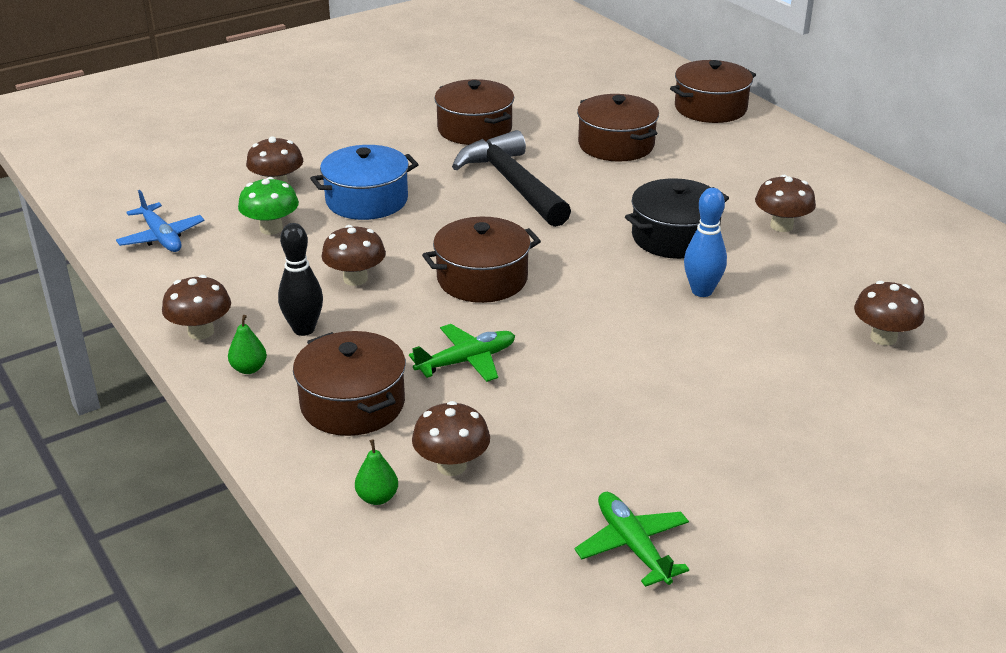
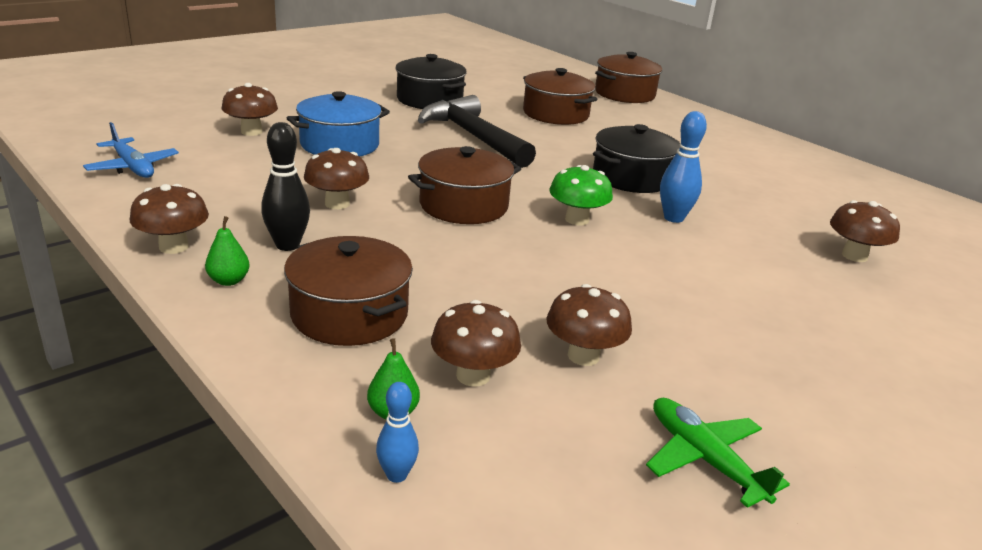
camera: 10 degrees left, 5 degrees down
green mushroom [238,177,299,235] -> green mushroom moved to [550,165,613,225]
green plane [409,324,515,382] -> none
brown pot [434,79,514,145] -> black pot [395,54,467,109]
brown mushroom [755,175,816,232] -> brown mushroom moved to [547,284,632,366]
none -> blue bowling pin [376,382,419,483]

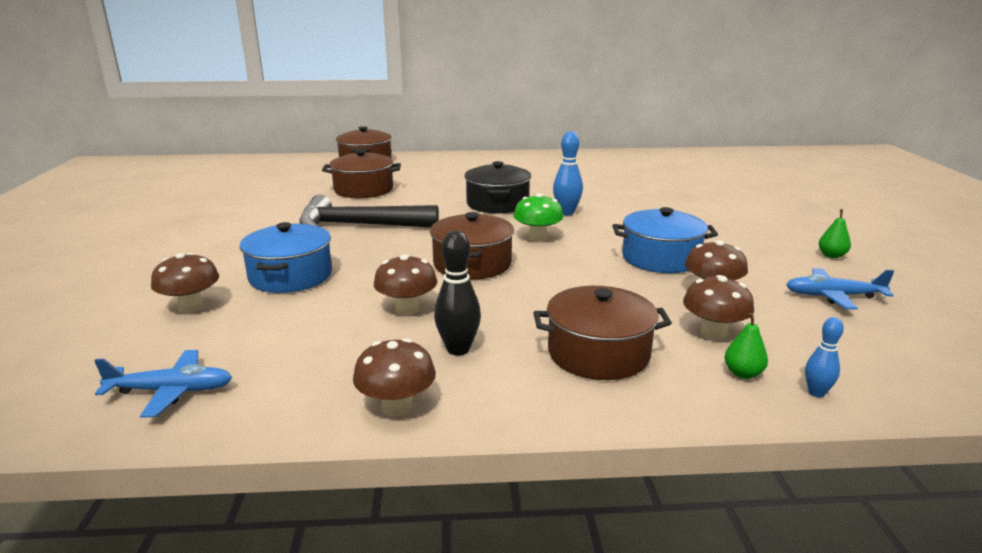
camera: 50 degrees left, 5 degrees down
green pear [205,216,250,286] -> green pear moved to [819,209,851,258]
black pot [395,54,467,109] -> none
green plane [646,398,790,508] -> blue plane [786,268,894,310]
brown mushroom [830,200,900,262] -> none
none -> blue pot [612,207,718,273]

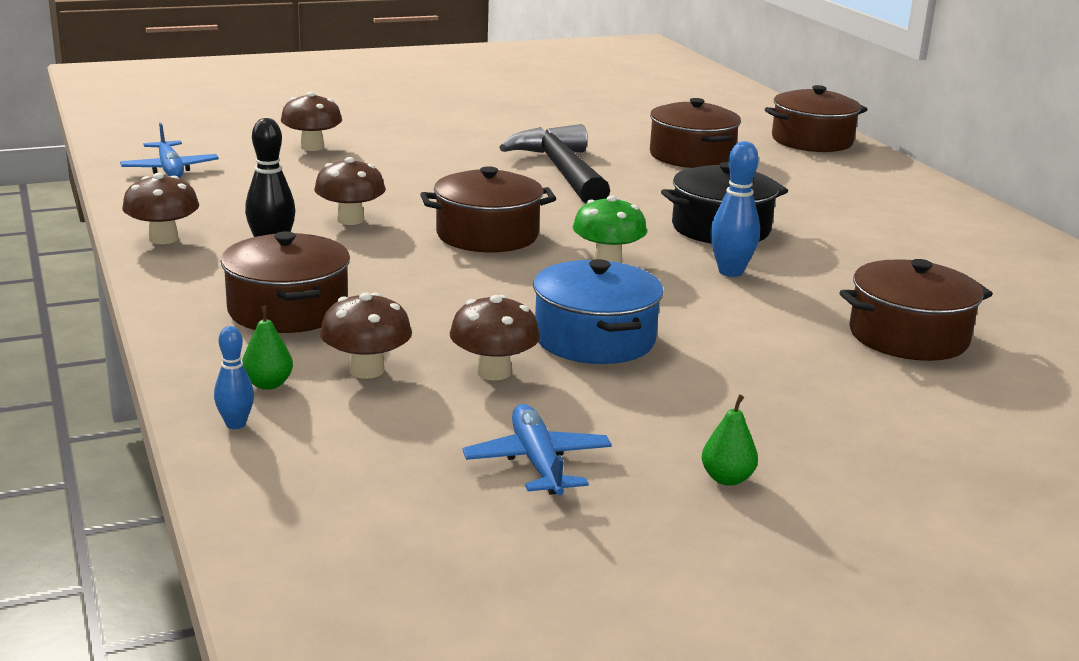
camera: 70 degrees right, 0 degrees up
blue pot [240,222,332,293] -> none
none -> brown pot [839,259,993,361]

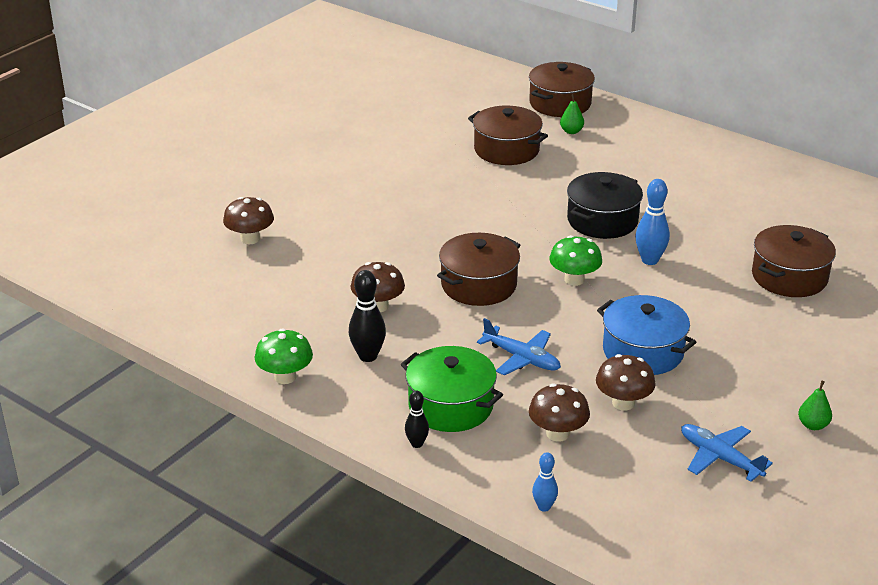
camera: 30 degrees left, 10 degrees up
blue plane [120,123,219,178] -> blue plane moved to [477,318,561,375]
brown mushroom [122,173,199,244] -> green mushroom [255,328,313,384]
brown pot [221,231,350,333] -> green pot [401,346,503,432]
green pear [242,306,293,390] -> green pear moved to [560,94,584,134]
black hammer [499,124,610,203] -> none
none -> black bowling pin [405,391,429,448]

